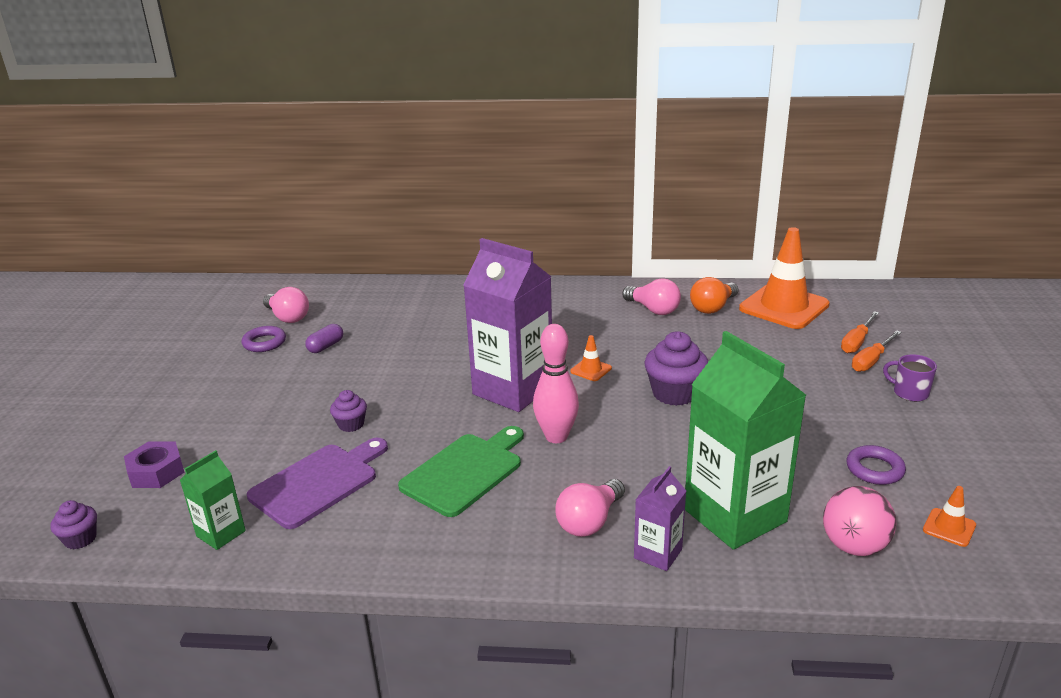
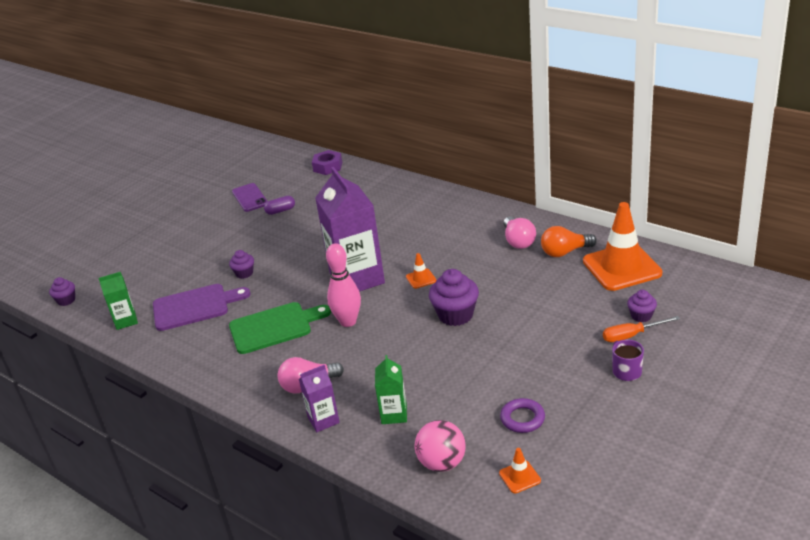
camera: 35 degrees right, 5 degrees up
purple nut [124,442,184,488] -> purple nut moved to [312,150,343,175]
purple ring [241,326,286,352] -> purple phone [232,183,268,212]
pink light bulb [263,287,309,323] -> none
green carton [685,331,806,550] -> green carton [375,355,407,424], size x0.48
orange screwdriver [841,311,879,353] -> purple cupcake [627,290,657,322]

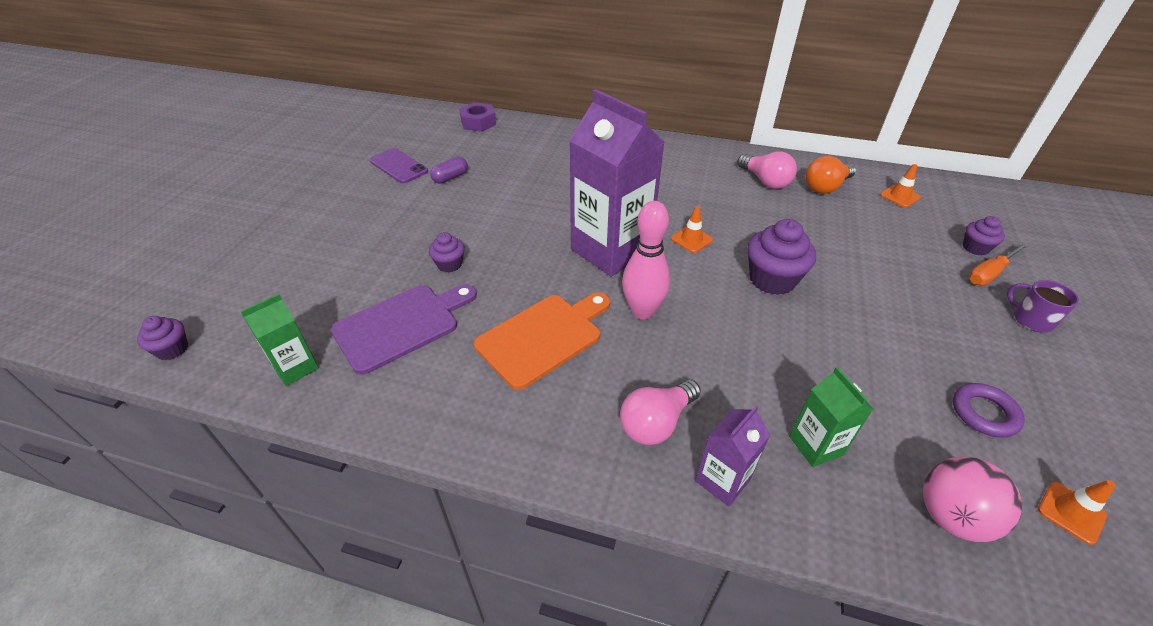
camera: 25 degrees left, 10 degrees up
green cutting board [229,302,331,354] -> orange cutting board [474,292,610,390]
orange traffic cone [583,202,663,291] -> orange traffic cone [880,164,921,208], size x0.42

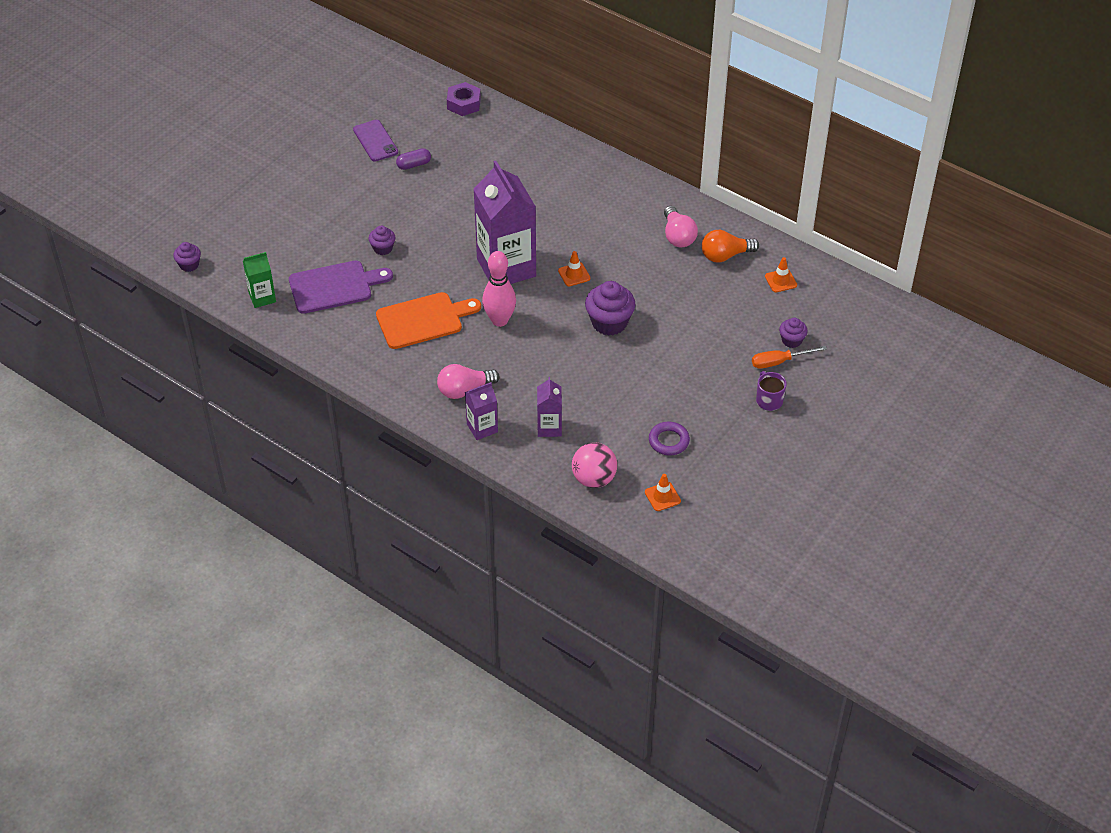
camera: 20 degrees right, 5 degrees up
green carton [789,367,873,467] -> purple carton [537,377,562,437]

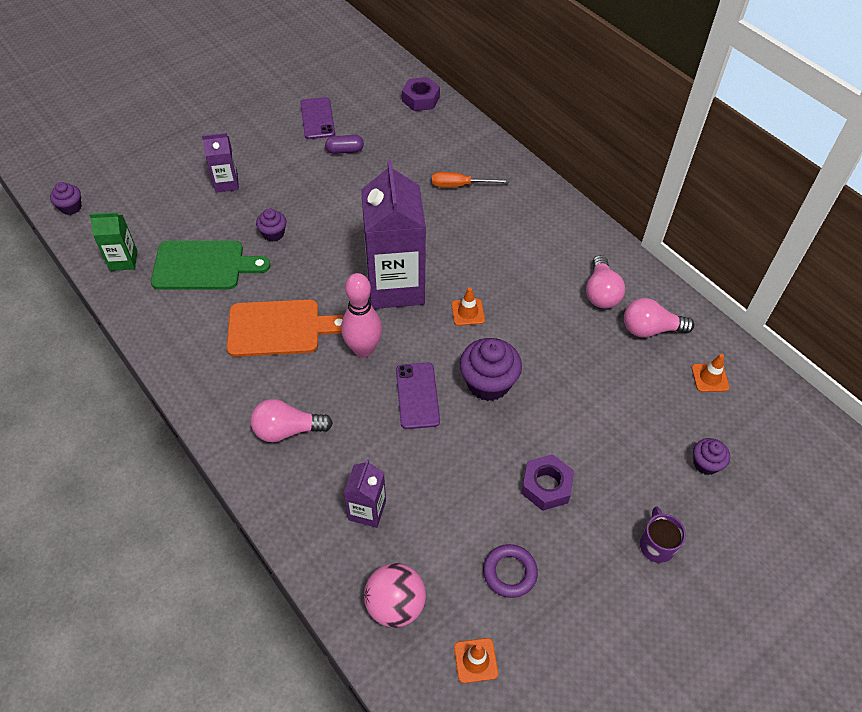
camera: 15 degrees right, 5 degrees up
purple cutting board [289,261,393,314] -> green cutting board [151,241,270,290]
purple carton [465,382,498,440] -> purple carton moved to [202,133,239,193]
orange light bulb [702,230,759,262] -> pink light bulb [624,298,694,338]
orange screwdriver [752,346,827,369] -> orange screwdriver moved to [432,172,510,187]
none -> purple phone [396,363,440,429]
none -> purple nut [521,454,574,511]

